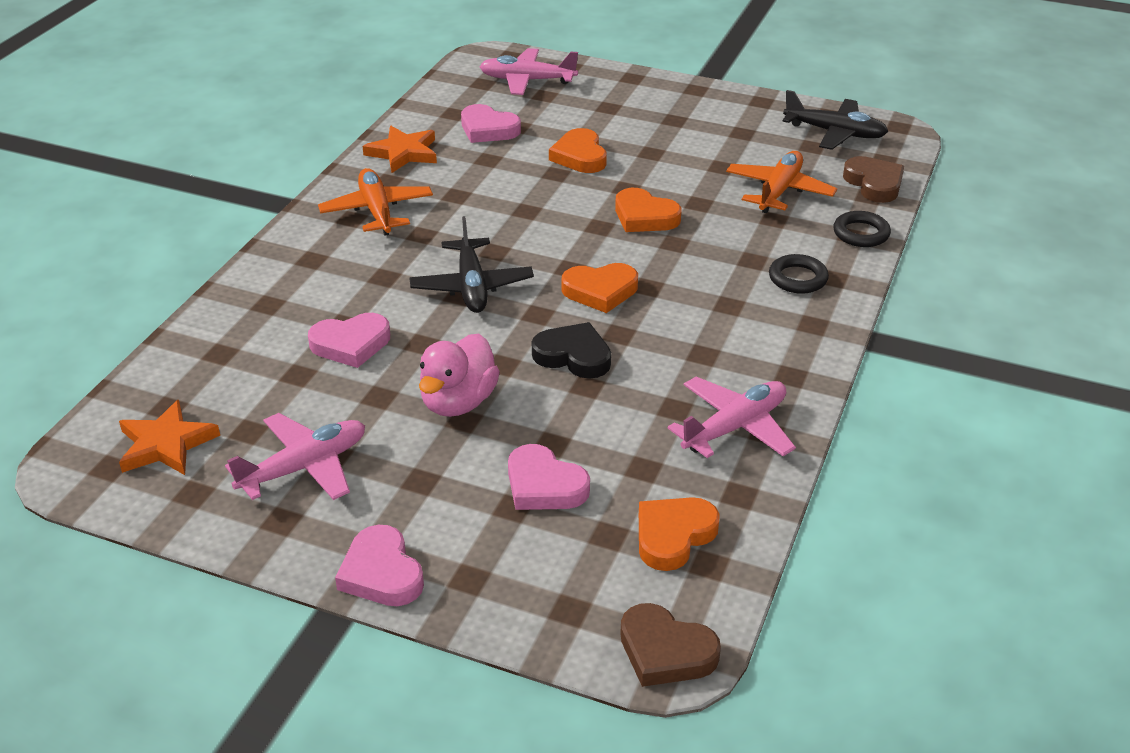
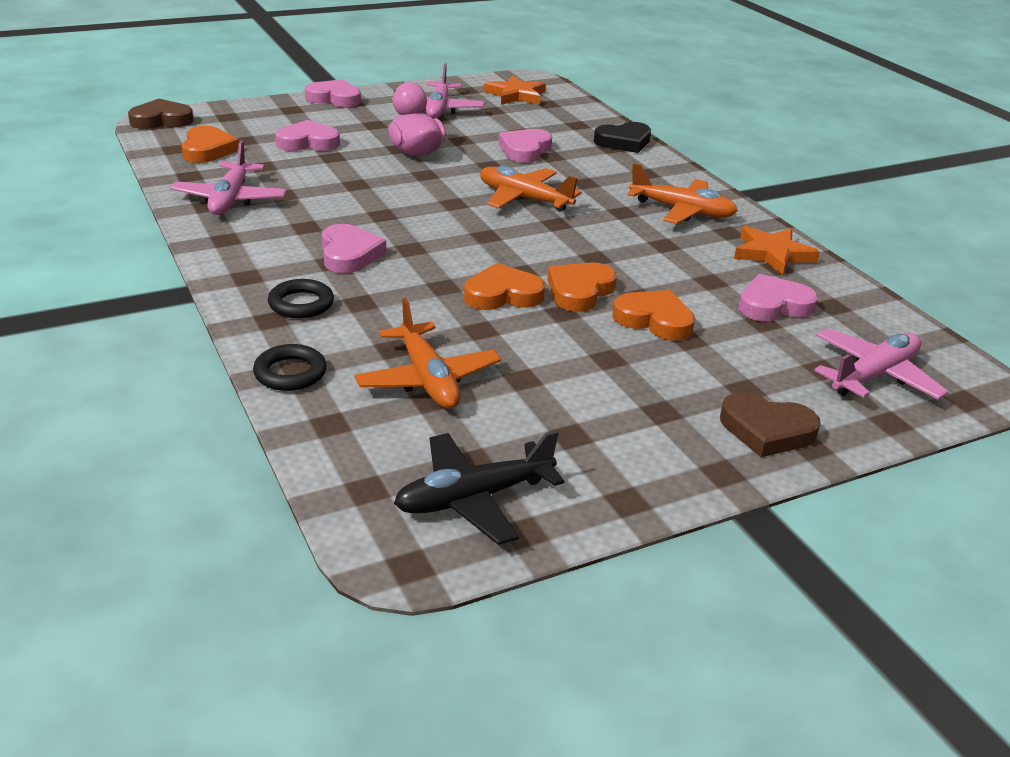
camera: 130 degrees right, 5 degrees down
black plane [409,216,534,313] -> orange plane [480,166,582,212]
black heart [532,322,611,379] -> black heart moved to [594,122,651,153]
orange heart [562,263,638,313] -> orange heart moved to [548,263,617,312]
brown heart [843,156,904,203] -> brown heart moved to [720,392,820,457]
none -> pink heart [322,224,386,273]

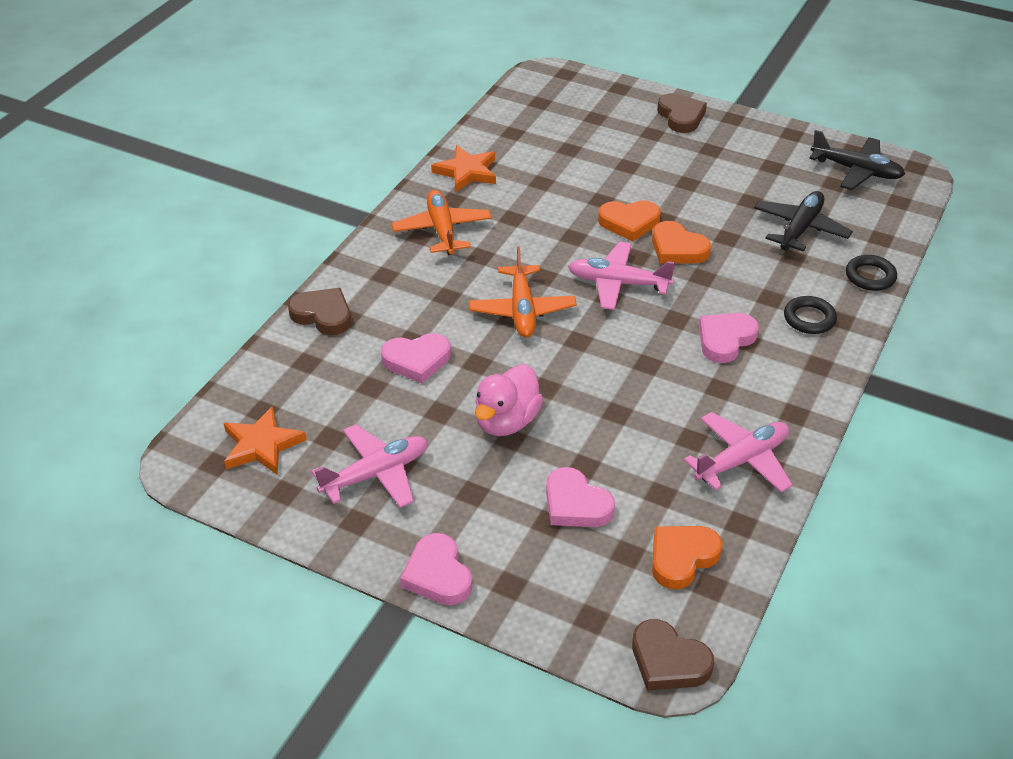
camera: 125 degrees left, 10 degrees up
orange plane [354,298,501,409] -> black plane [754,191,853,252]
black heart [594,122,651,153] -> brown heart [288,288,351,335]
orange heart [612,290,695,341] -> none
pink heart [738,274,818,321] -> none
pink plane [814,328,948,399] -> pink plane moved to [568,242,676,310]

